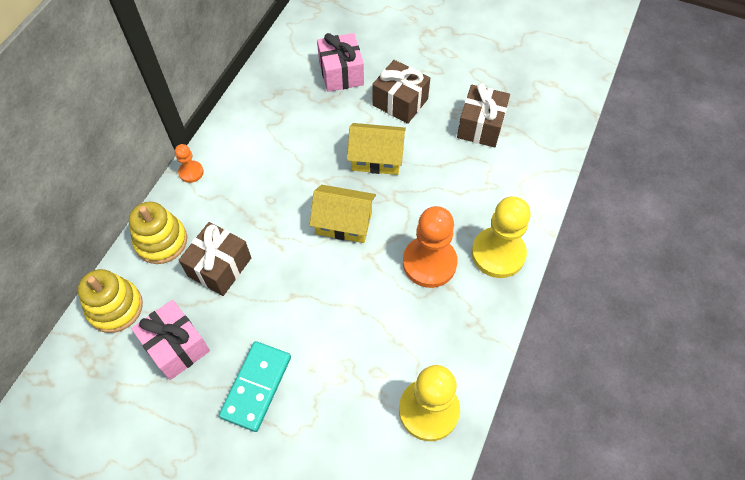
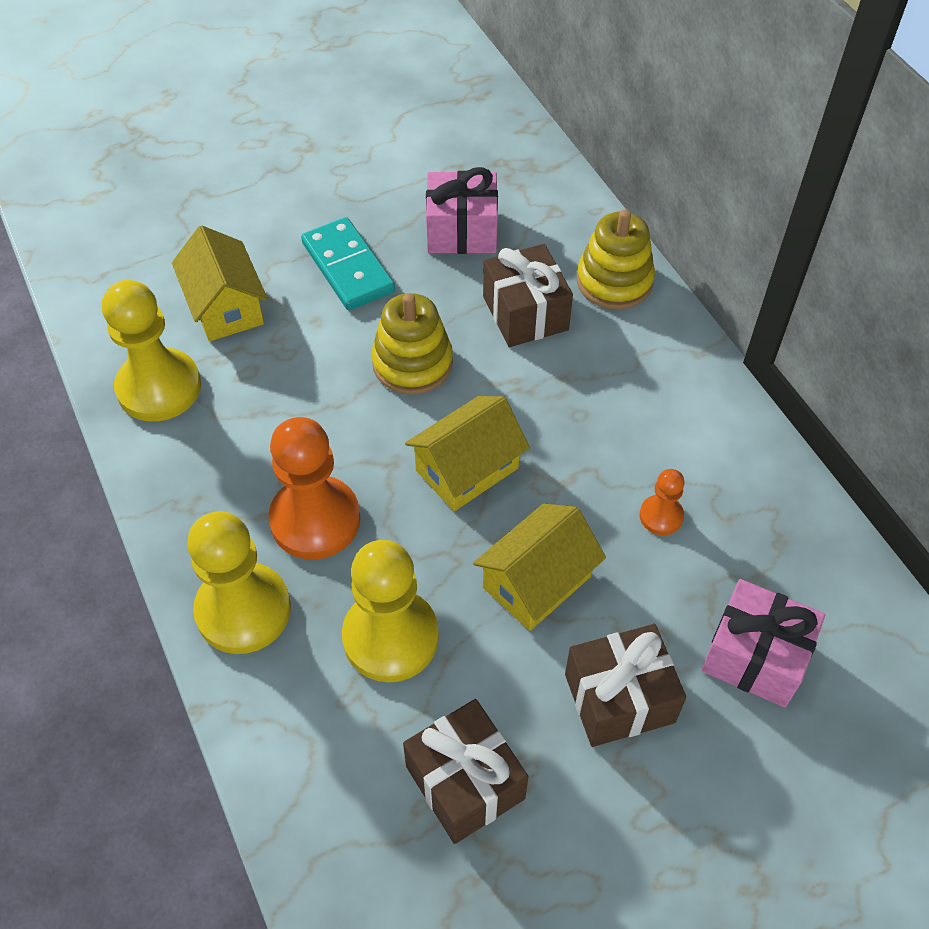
camera: 130 degrees right, 5 degrees down
yellow stacking toy [78,269,143,333] -> yellow stacking toy moved to [371,293,453,395]
orange pawn [175,144,204,183] -> orange pawn moved to [639,469,685,535]
none -> yellow house [172,225,268,341]
none -> yellow pawn [342,540,439,682]

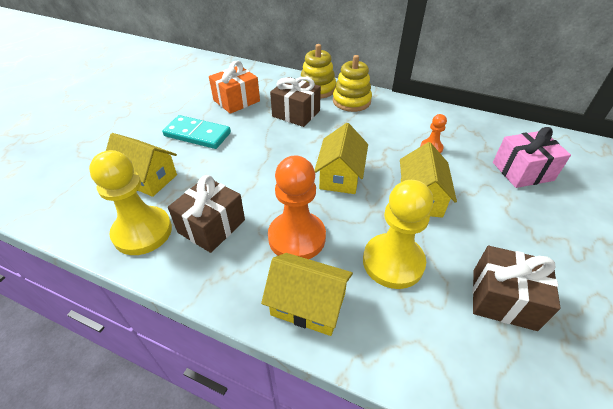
camera: 40 degrees left, 10 degrees down
yellow pawn [187,511,291,654] -> yellow house [261,253,353,336]
yellow stacking toy [371,293,453,395] -> yellow stacking toy moved to [333,55,372,112]
pink gift [426,167,498,254] -> orange gift [209,60,260,114]
brown gift [565,624,686,747] -> brown gift moved to [168,175,245,253]

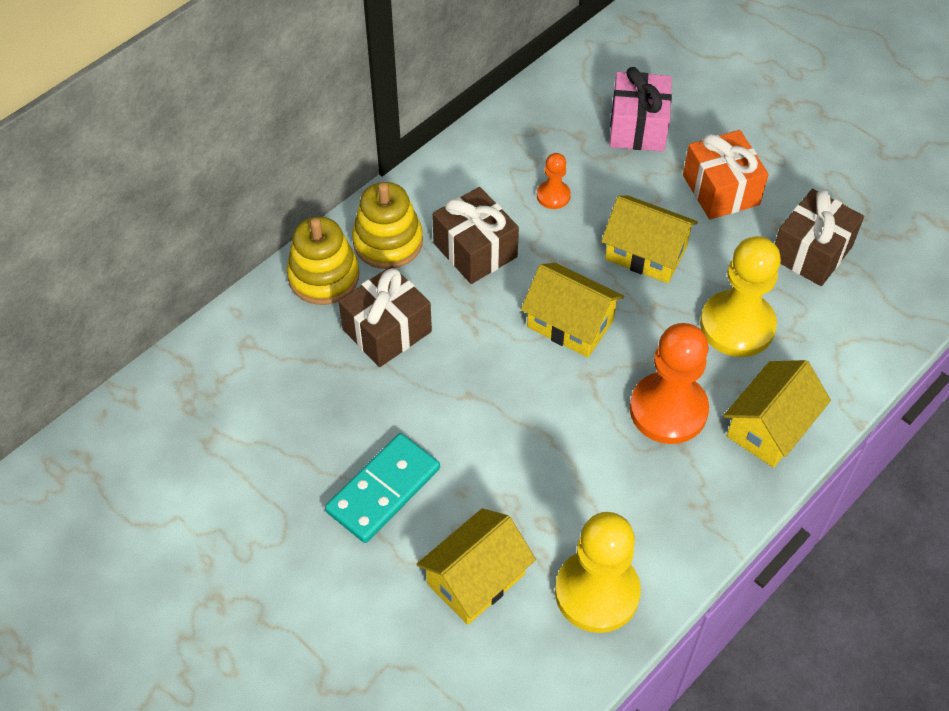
camera: 70 degrees left, 10 degrees up
brown gift [168,175,245,253] -> brown gift moved to [432,187,519,284]
orange gift [209,60,260,114] -> orange gift moved to [683,130,769,220]

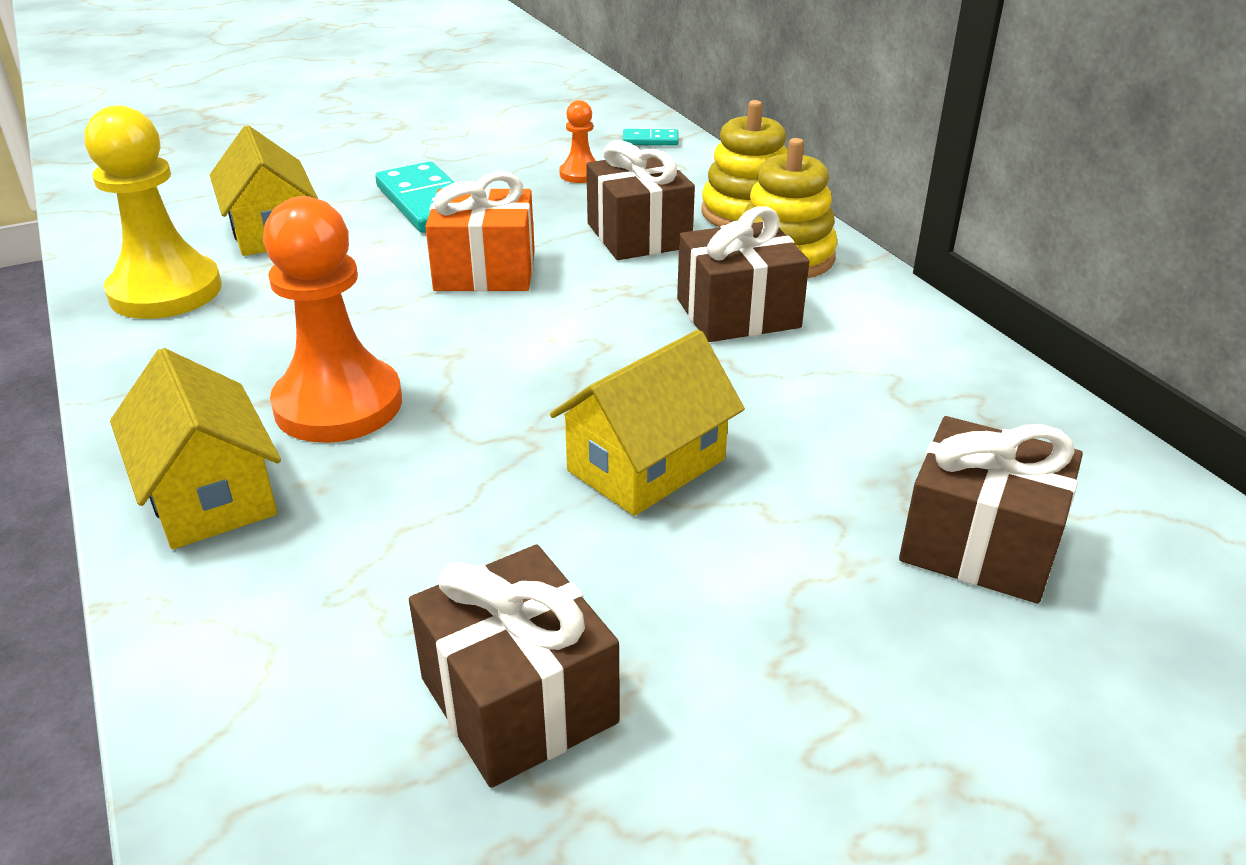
camera: 110 degrees right, 20 degrees down
yellow house [521,263,624,357] -> none
orange pawn [537,153,571,209] -> orange pawn moved to [559,100,596,183]
pink gift [610,67,672,152] -> brown gift [899,416,1083,603]
orange gift [683,130,769,220] -> orange gift moved to [425,171,535,292]
yellow pawn [700,236,781,357] -> none
none -> turquoise domino [622,129,679,145]

